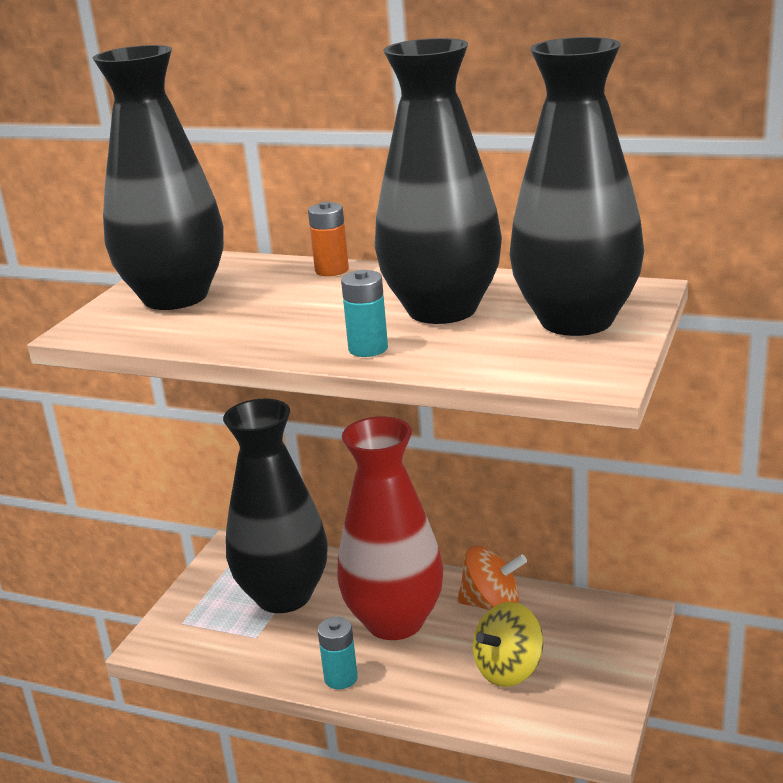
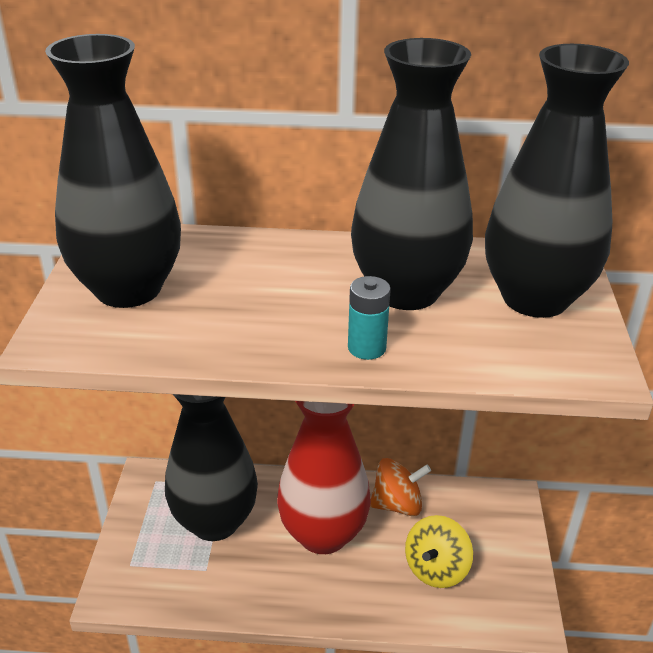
camera: 20 degrees left, 10 degrees up
orange battery [308,201,349,276] -> none
turquoise battery [318,617,358,689] -> none

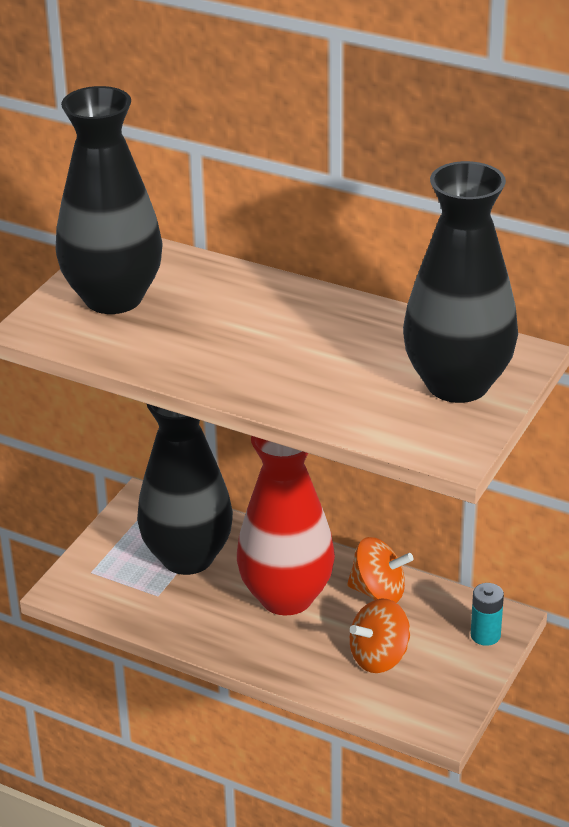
camera: 25 degrees right, 0 degrees up
turquoise battery [348,276,391,360] -> turquoise battery moved to [471,583,504,646]
black vase [351,38,473,310] -> none
yellow spinning top [405,515,473,588] -> orange spinning top [350,598,410,673]

